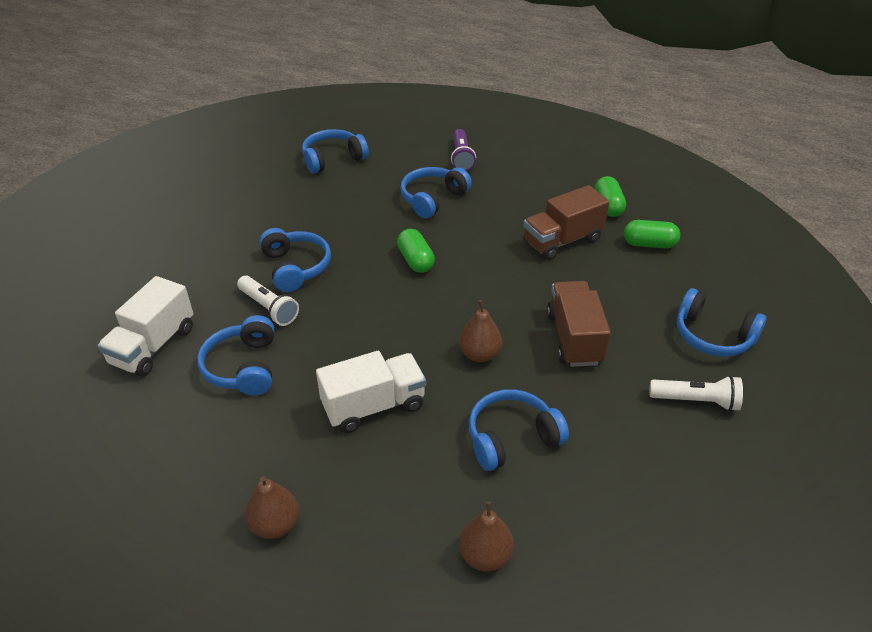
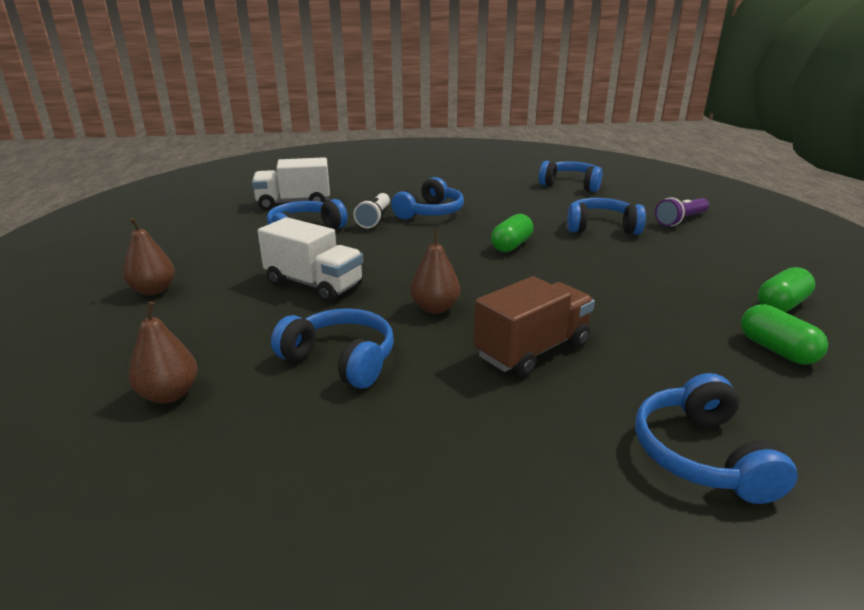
camera: 55 degrees right, 15 degrees down
brown truck [523,185,609,260] -> none
white flashlight [650,376,743,411] -> none

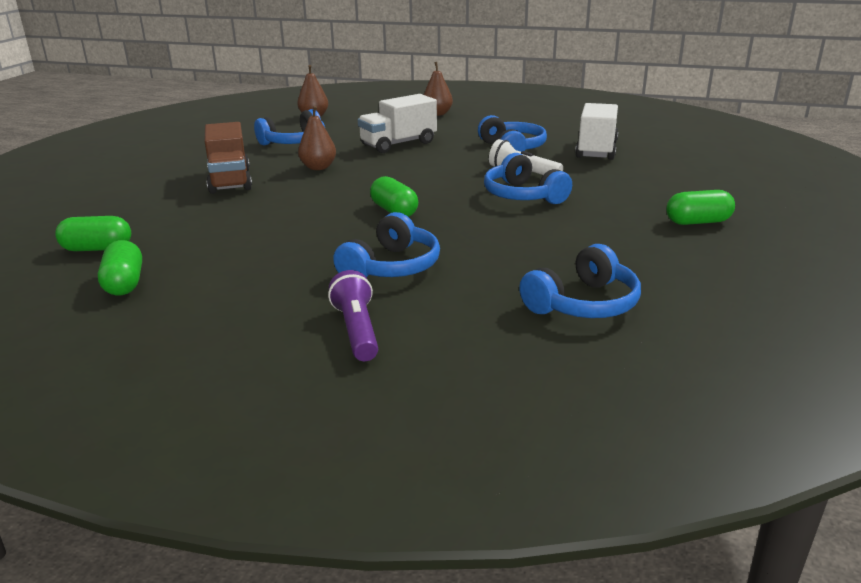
camera: 115 degrees right, 0 degrees up
blue headphones [635,373,798,504] -> none
none -> green capsule [666,190,735,225]

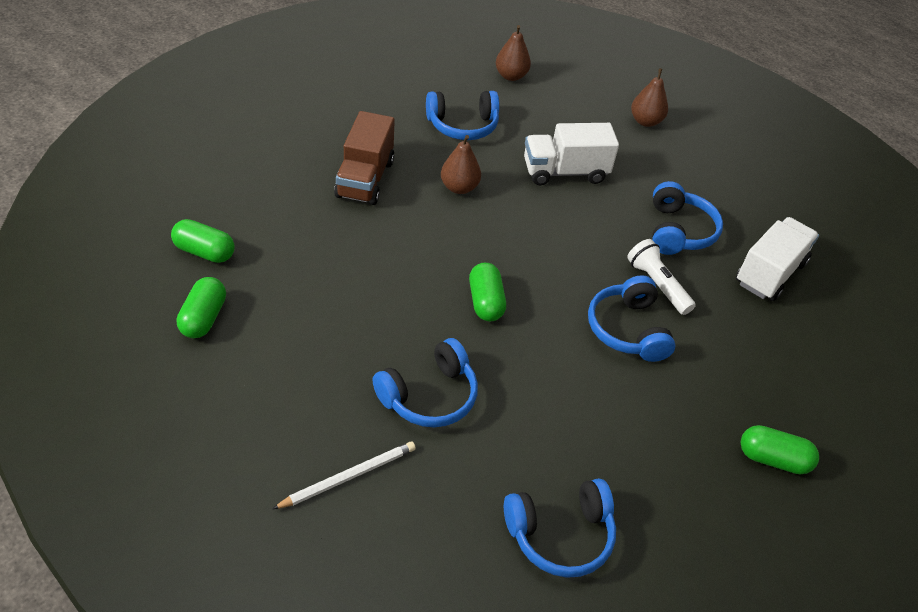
camera: 20 degrees right, 20 degrees up
purple flashlight [328,270,378,361] -> white pencil [272,441,416,509]

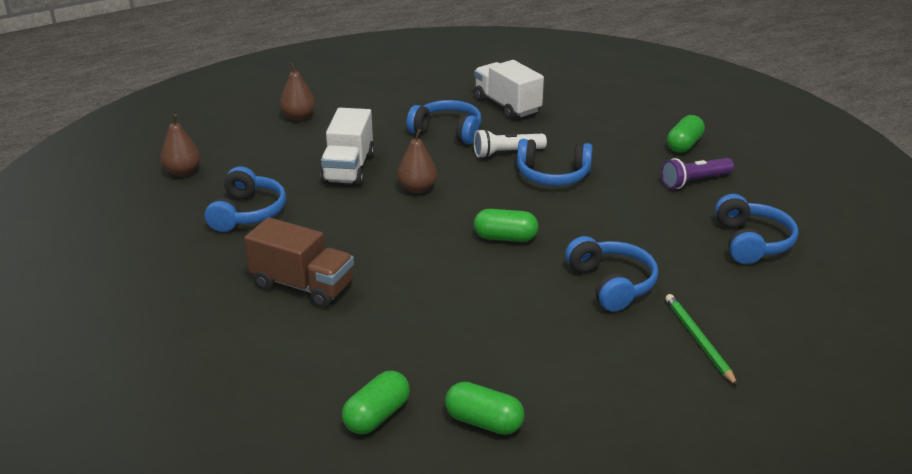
camera: 70 degrees left, 15 degrees down
white pencil [272,441,416,509] -> green pencil [666,294,738,386]
brown pear [441,135,481,194] -> brown pear moved to [397,129,437,194]
none -> purple flashlight [661,158,734,189]

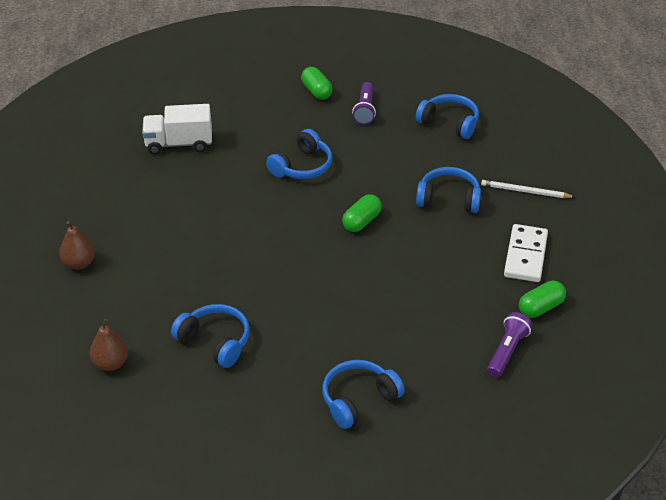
camera: 60 degrees left, 10 degrees up
brown truck [244,217,354,308] -> none
white truck [320,108,375,186] -> none
green capsule [342,371,410,434] -> purple flashlight [487,312,532,377]
brown pear [397,129,437,194] -> none
blue headphones [407,100,481,144] -> blue headphones moved to [322,360,405,429]
white flashlight [474,129,547,158] -> none
green pencil [666,294,738,386] -> white pencil [481,180,575,198]
none -> white domino [504,224,548,282]

